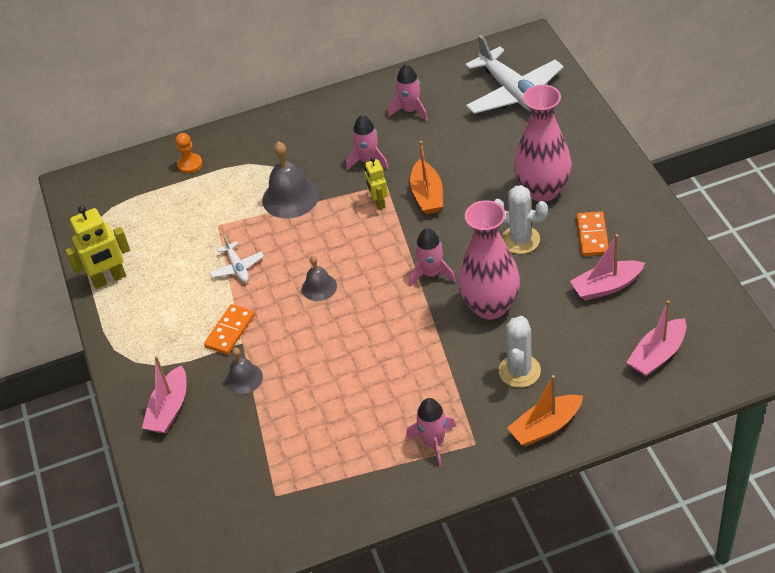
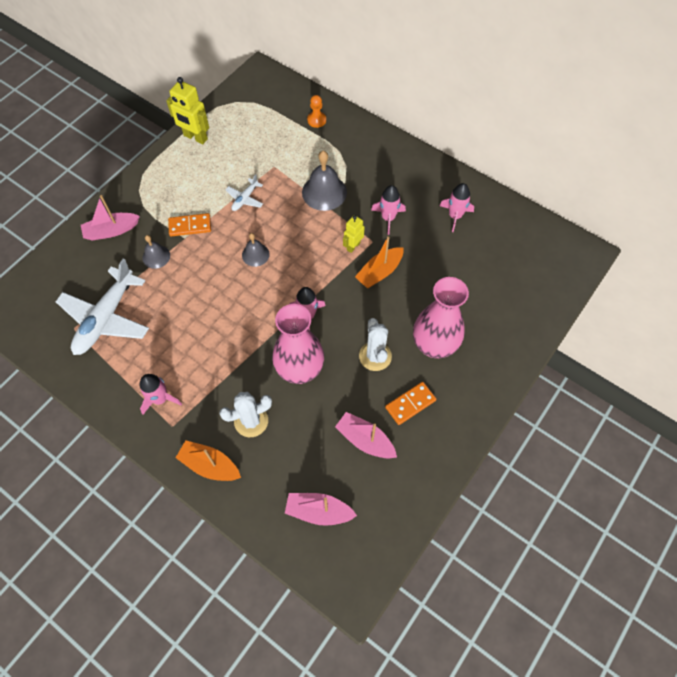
camera: 50 degrees right, 15 degrees up
white plane [465,35,564,114] -> white plane moved to [56,258,149,355]

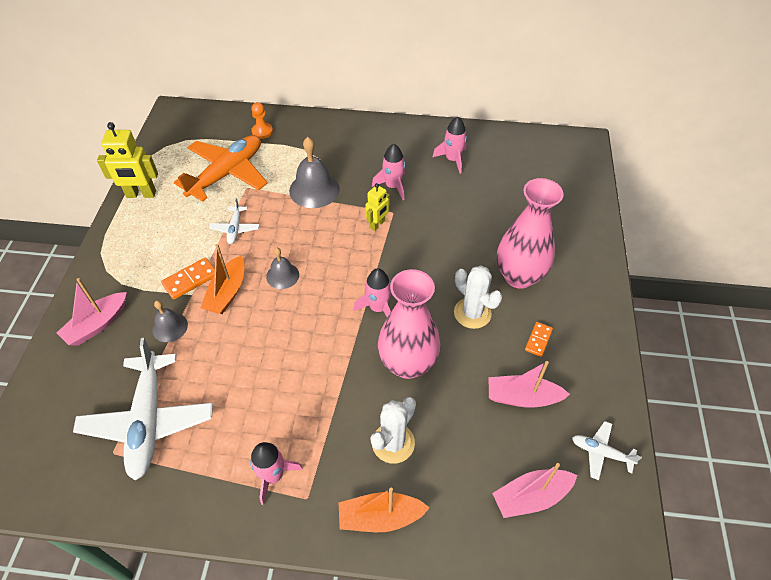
camera: 30 degrees left, 10 degrees down
yellow robot [343,215,365,253] -> yellow robot turned 150 degrees counterclockwise [365,183,390,231]
orange boat [355,236,403,288] -> orange boat moved to [201,244,244,314]
orange domino [385,382,436,425] -> orange domino [525,322,553,357], size x0.66
none -> orange plane [174,135,268,202]
none -> white plane [572,421,642,480]

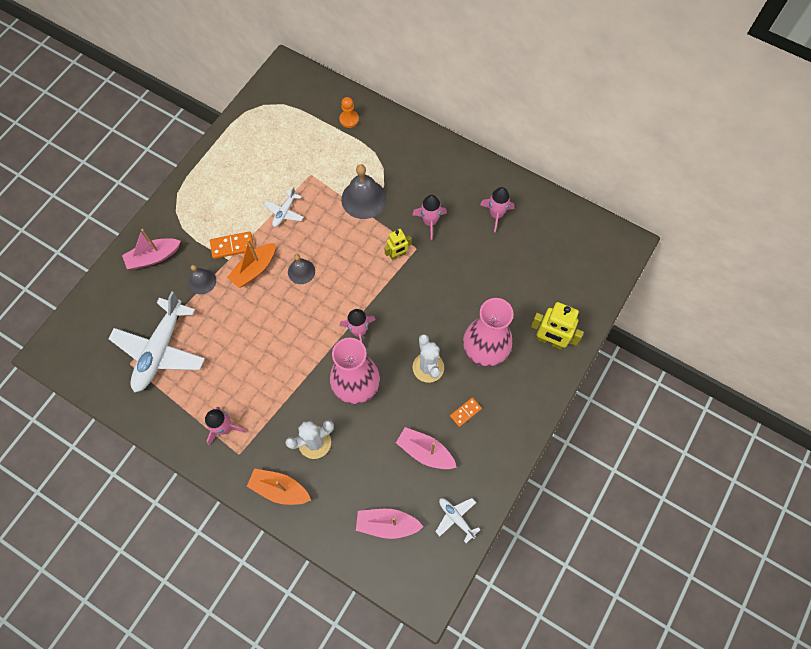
camera: 25 degrees right, 15 degrees up
yellow robot [97,122,158,198] -> yellow robot moved to [531,302,584,350]
orange plane [174,135,268,202] -> none

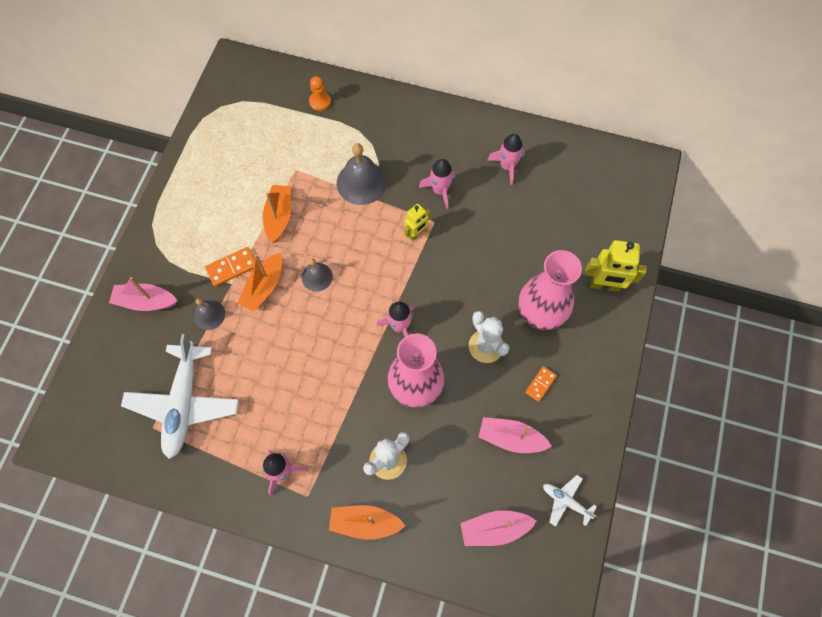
camera: 15 degrees left, 0 degrees up
pink boat [122,229,181,269] -> pink boat turned 45 degrees clockwise [109,277,178,311]
white plane [264,187,304,227] -> orange boat [263,185,291,243]

